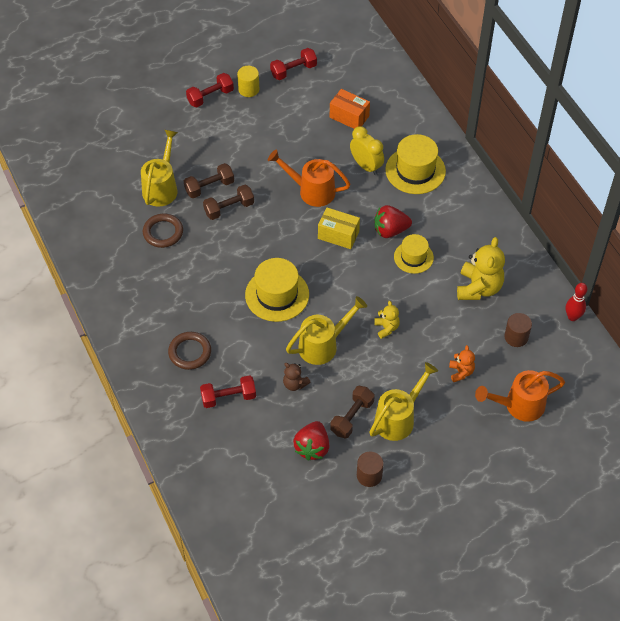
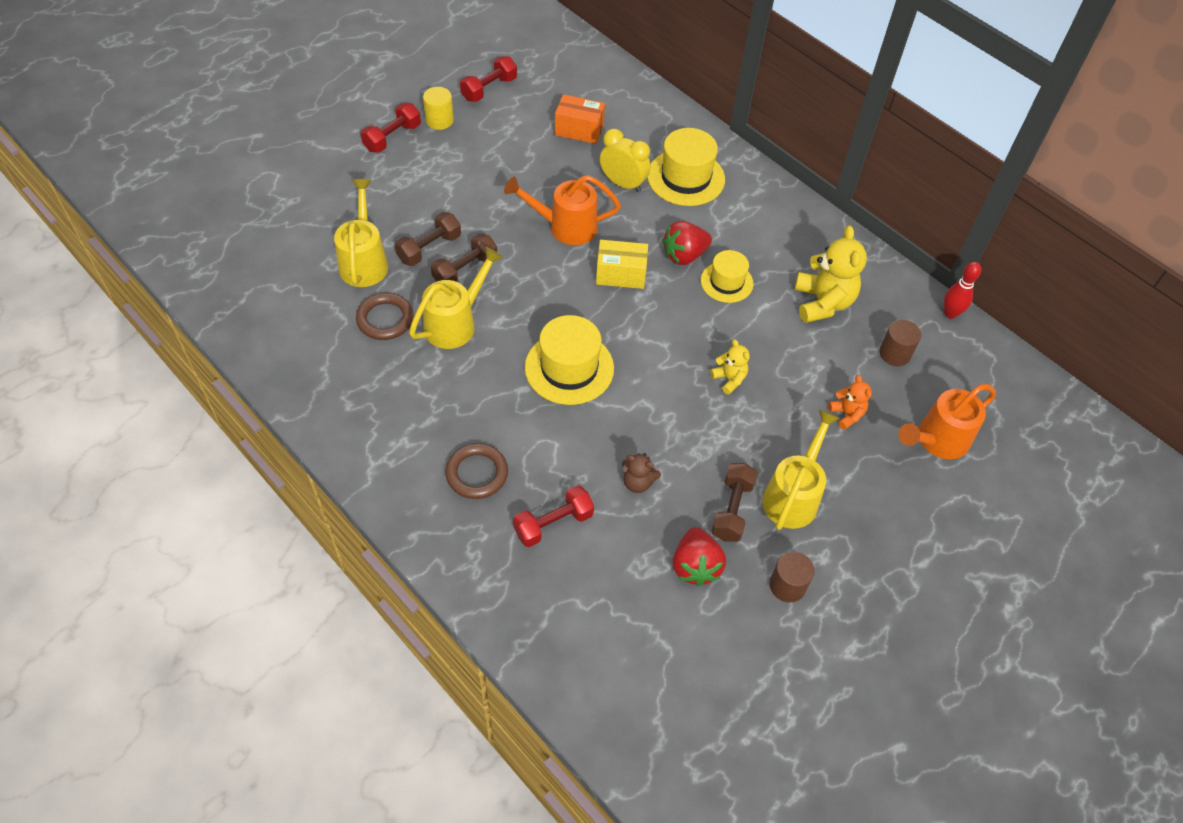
camera: 20 degrees left, 0 degrees up
yellow watering can [286,296,367,365] -> yellow watering can moved to [409,247,503,349]

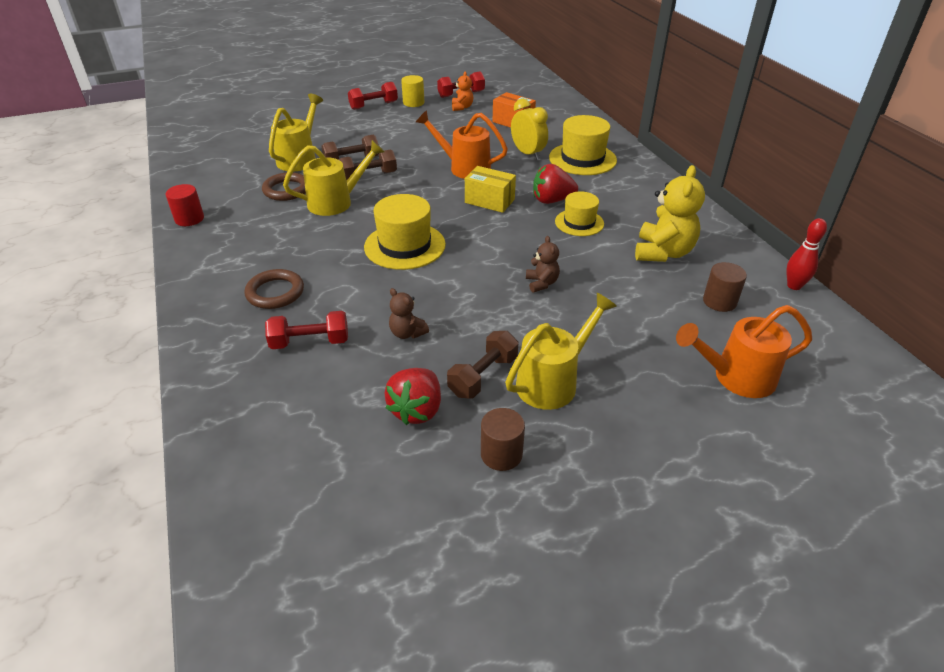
camera: 25 degrees right, 15 degrees down
yellow teddy bear [710,339,750,395] -> brown teddy bear [526,236,560,292]
orange teddy bear [828,375,872,430] -> orange teddy bear moved to [452,71,473,111]
none -> red cylinder [166,184,204,226]

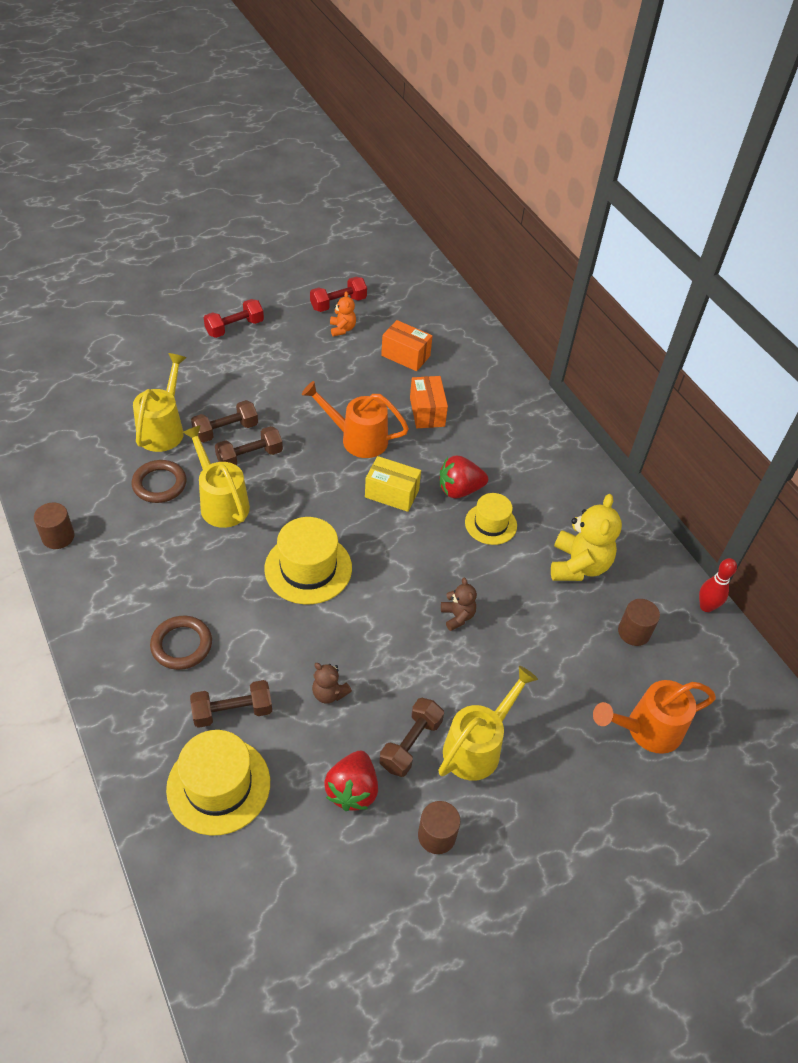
camera: 10 degrees left, 10 degrees up
red cylinder [166,184,204,226] -> brown cylinder [34,503,75,549]
red dumbbell [265,311,348,349] -> brown dumbbell [190,680,272,728]
yellow watering can [283,140,385,216] -> yellow watering can turned 90 degrees counterclockwise [182,425,250,528]
yellow cylinder [401,75,424,107] -> none
yellow clock [511,99,548,160] -> orange box [410,376,448,428]
yellow hat [549,115,617,175] -> yellow hat moved to [166,730,270,836]

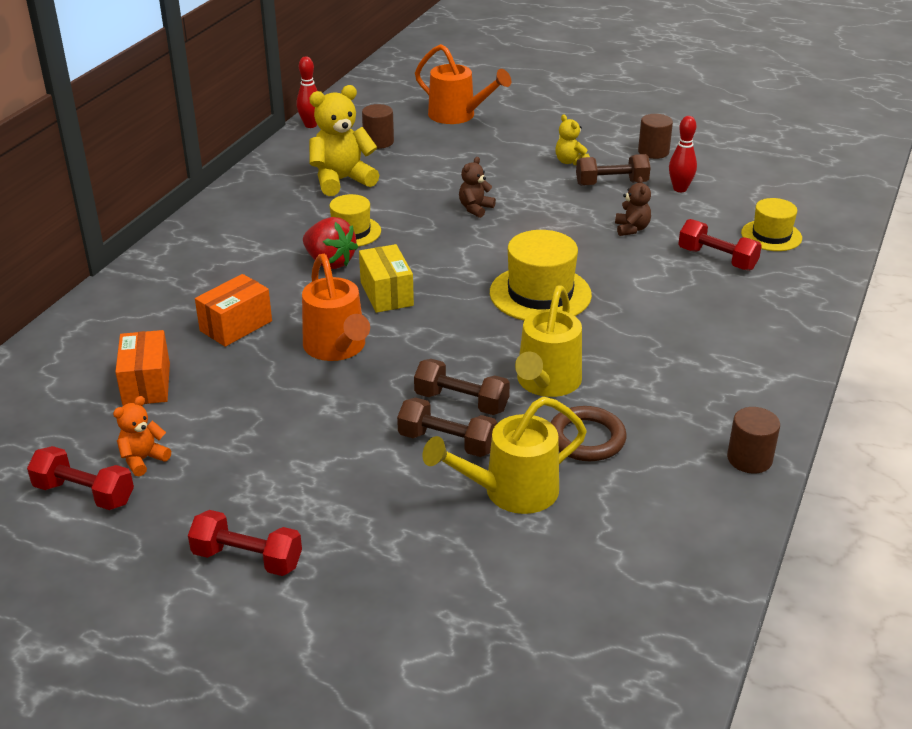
camera: 125 degrees left, 15 degrees down
brown ring [150,616,212,670] -> none
yellow hat [166,730,270,836] -> yellow hat [741,198,802,251], size x0.63
brown dumbbell [190,680,272,728] -> red dumbbell [678,219,762,271]
red strawberry [324,751,378,811] -> red bowling pin [669,116,697,192]
yellow watering can [438,666,538,781] -> yellow teddy bear [555,114,590,165]

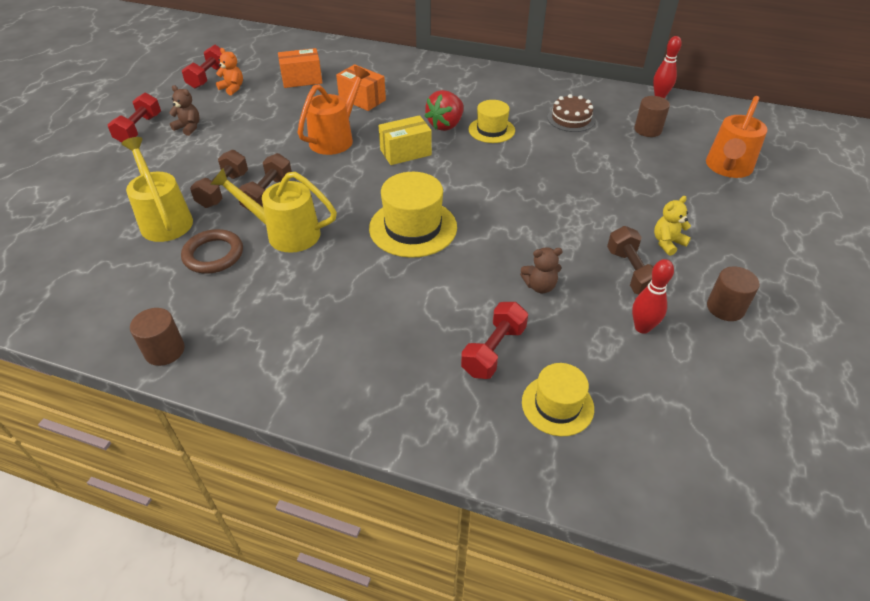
camera: 85 degrees right, 10 degrees up
orange watering can [302,254,370,361] -> orange watering can turned 150 degrees clockwise [297,66,370,155]
yellow teddy bear [309,85,379,196] -> brown cake [547,94,595,132]
brown teddy bear [459,157,496,218] -> brown teddy bear moved to [169,85,200,136]

